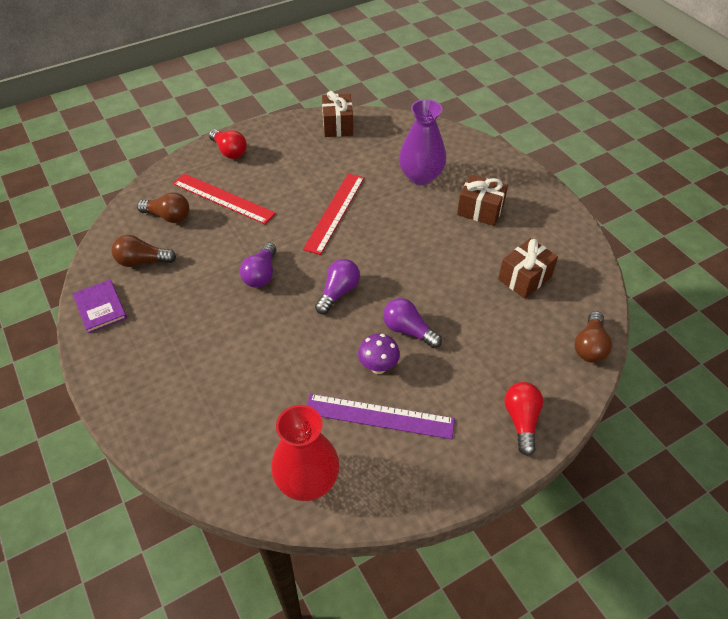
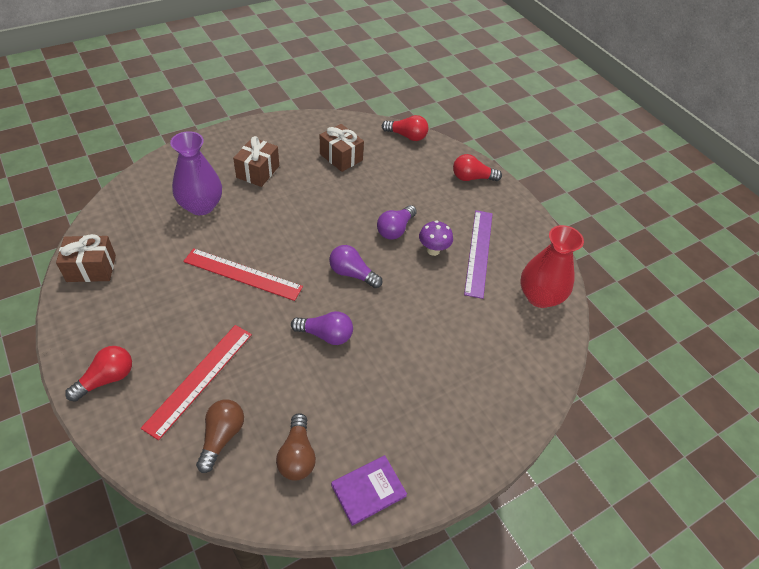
camera: 95 degrees left, 0 degrees up
brown light bulb [575,311,612,363] -> red light bulb [382,115,429,141]

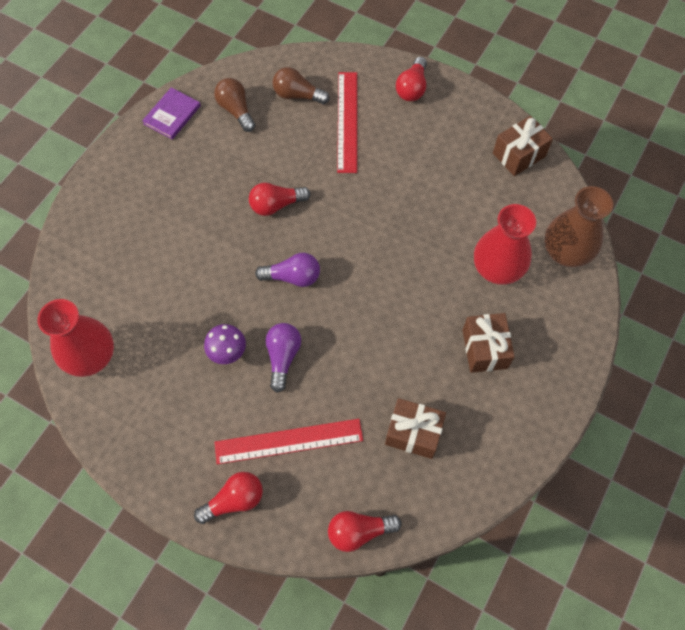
camera: 155 degrees right, 15 degrees up
purple vase [170,131,222,215] -> red vase [474,204,536,285]
red ruler [183,248,303,301] -> red ruler moved to [214,419,363,464]
brown light bulb [196,400,244,473] -> brown light bulb turned 120 degrees clockwise [273,67,330,104]
purple light bulb [291,311,353,345] -> red light bulb [249,183,311,216]
purple ruler [464,210,493,299] -> none
none -> brown vase [544,186,613,267]

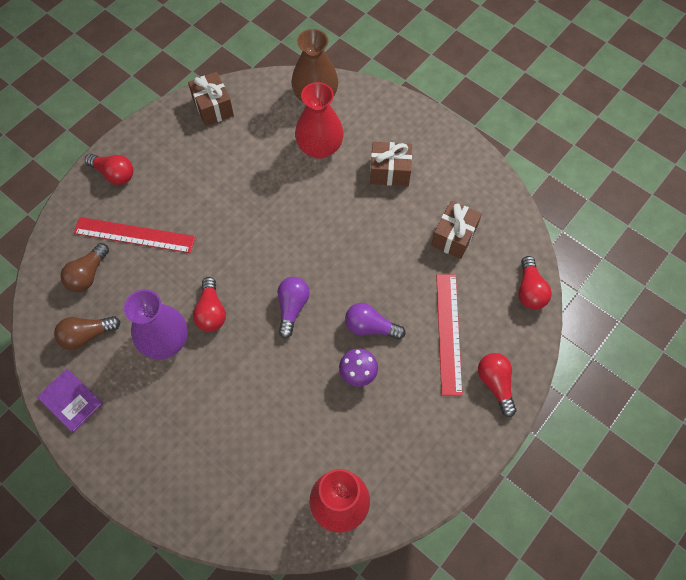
camera: 80 degrees left, 0 degrees up
none -> purple vase [124,289,188,360]

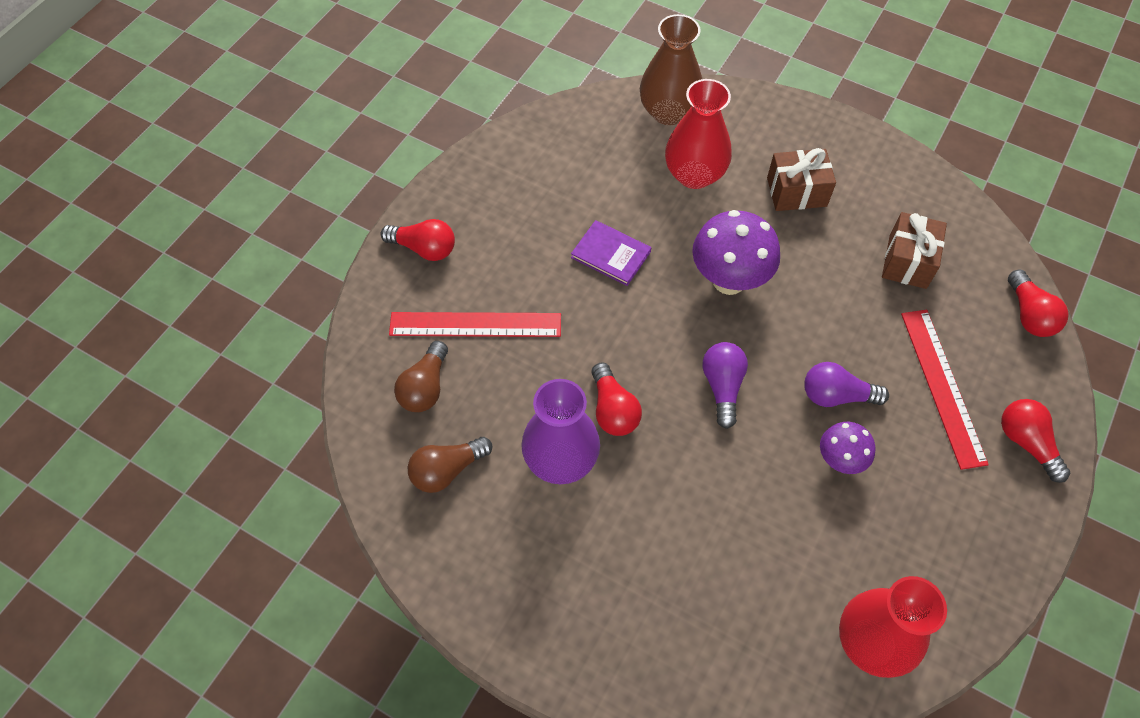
camera: 10 degrees left, 5 degrees down
purple book [37,369,103,433] -> purple book moved to [571,220,651,286]
brown gift [188,72,234,126] -> none
none -> purple mushroom [692,210,780,295]

